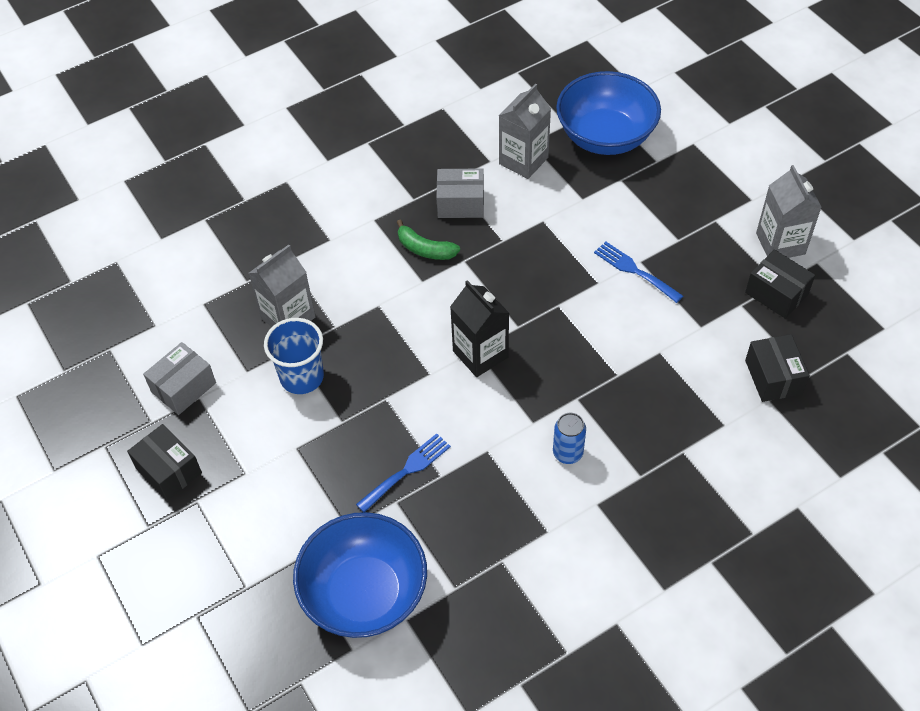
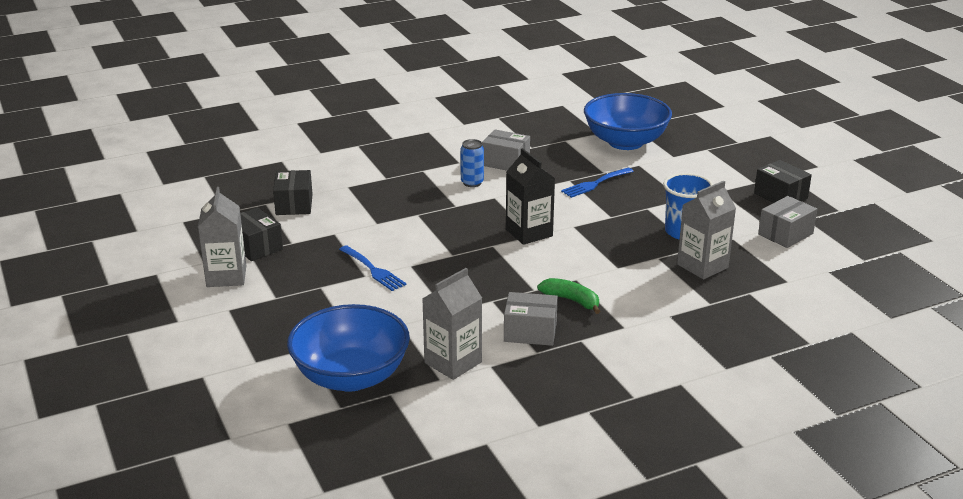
camera: 175 degrees left, 25 degrees down
none -> grey box [482,129,530,171]

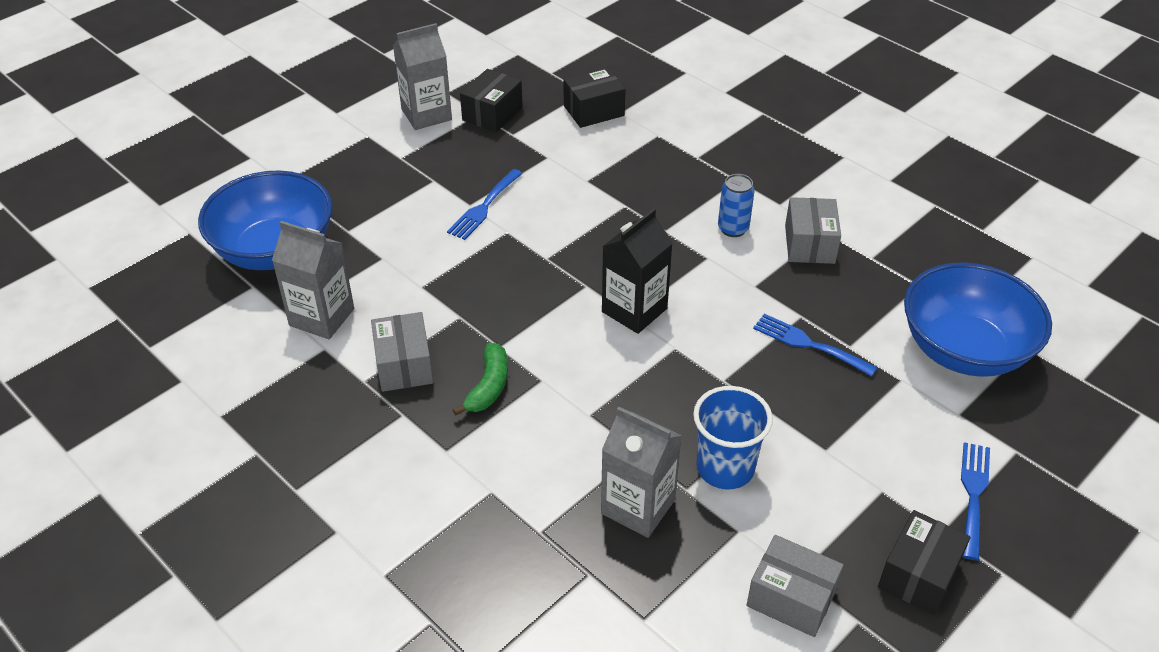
camera: 70 degrees right, 15 degrees up
none -> blue fork [961,442,990,561]

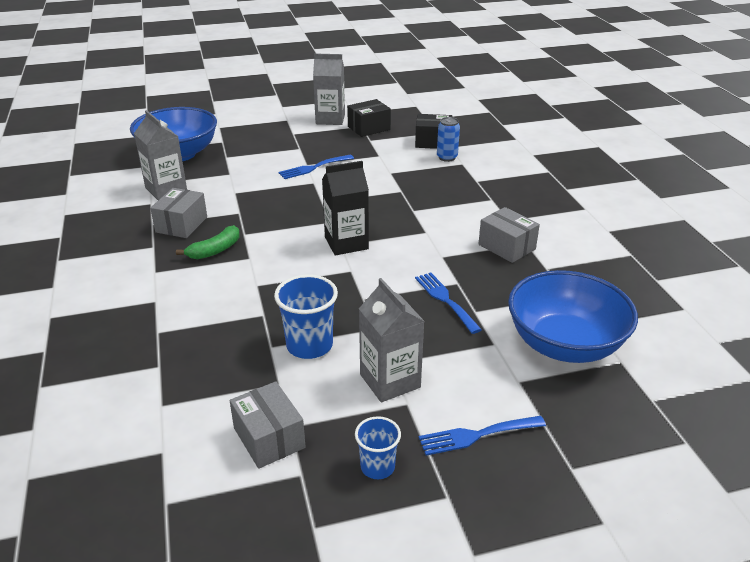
camera: 30 degrees right, 10 degrees down
grey carton [601,407,682,538] -> grey carton moved to [359,278,425,402]
blue can [718,174,755,237] -> blue can moved to [437,117,460,162]
grey box [785,197,841,264] -> grey box turned 75 degrees counterclockwise [478,207,540,263]
black box [878,510,971,615] -> blue cup [355,416,401,479]
blue fork [961,442,990,561] -> blue fork turned 150 degrees counterclockwise [419,416,546,456]

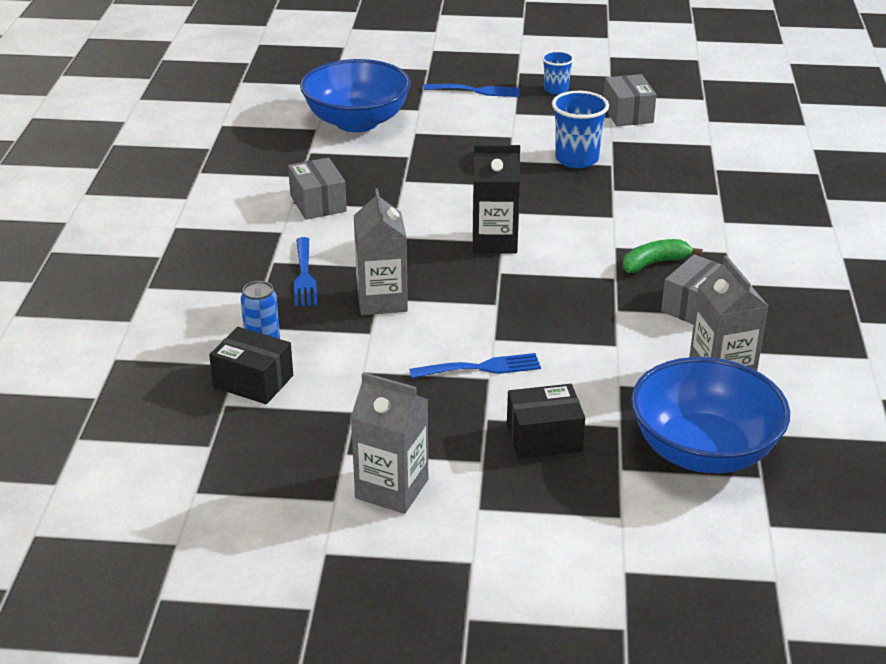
camera: 160 degrees left, 0 degrees up
black box [347,99,391,137] -> black box moved to [507,384,585,459]
grey carton [359,278,425,402] -> grey carton moved to [354,188,408,315]
blue fork [415,272,482,334] -> blue fork moved to [294,237,317,307]

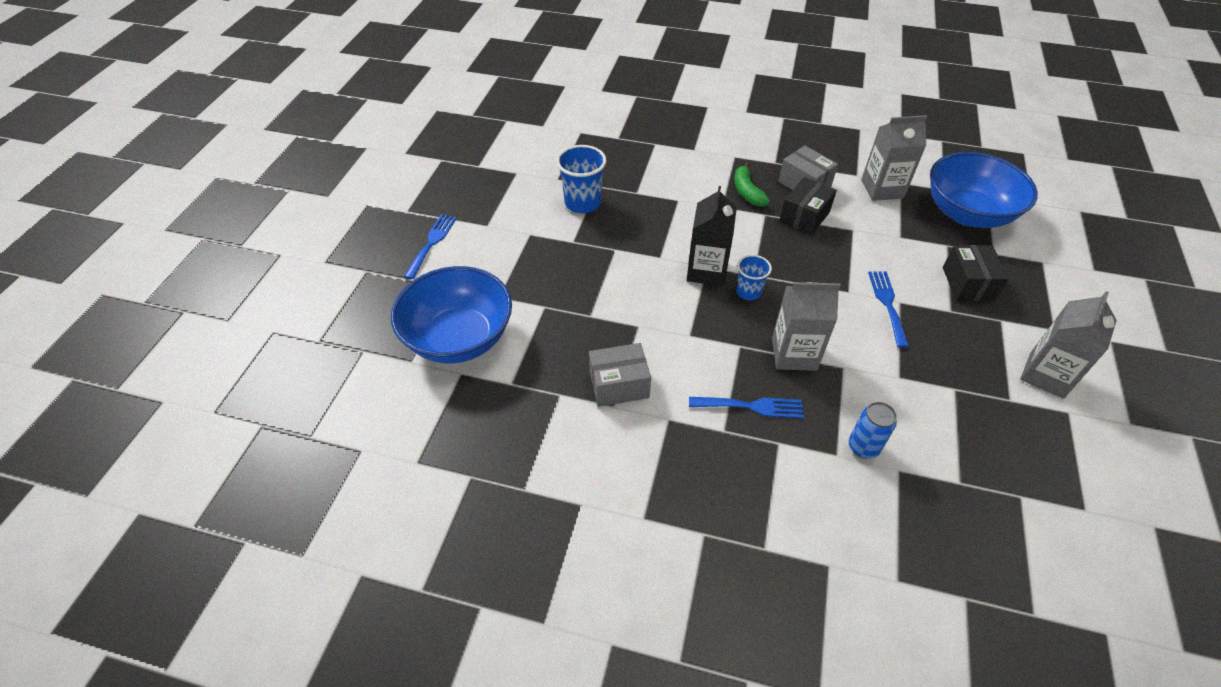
camera: 80 degrees left, 15 degrees up
black box [209,327,293,404] -> black box moved to [779,177,837,235]
blue cup [542,51,574,95] -> blue cup moved to [736,255,772,301]
grey box [604,74,656,126] -> none

